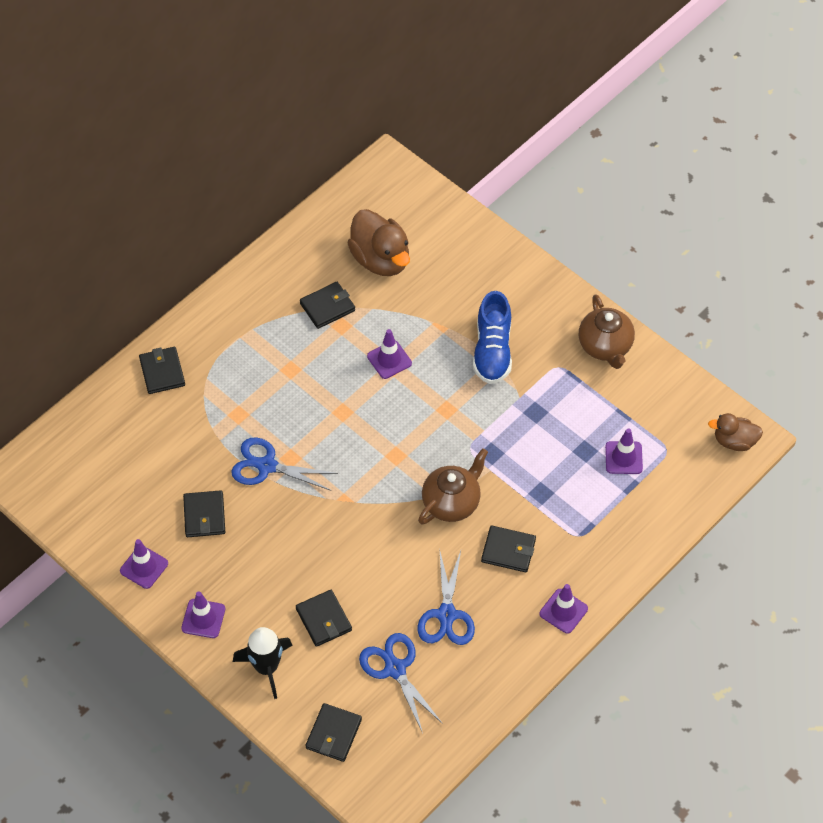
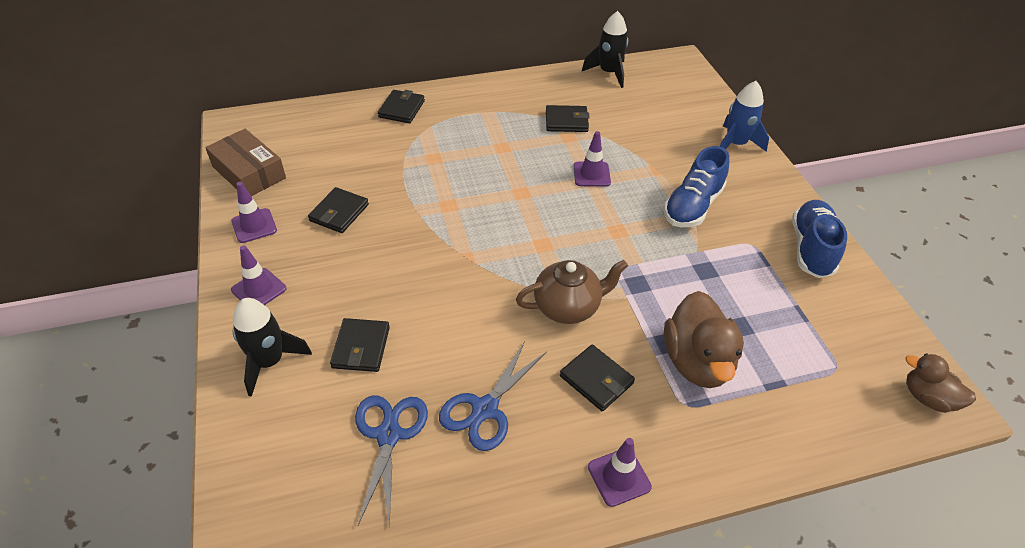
camera: 30 degrees right, 10 degrees down
blue scissors [231,437,338,491] -> none
black wallet [305,703,362,762] -> none
brown duck [348,209,410,276] -> brown duck moved to [664,291,744,388]
brown teapot [579,294,635,369] -> blue shoe [792,200,847,278]
purple traffic cone [605,428,643,474] -> none
none -> brown box [205,129,286,196]
none -> black rocket [582,11,628,88]
none -> blue rocket [720,81,769,152]

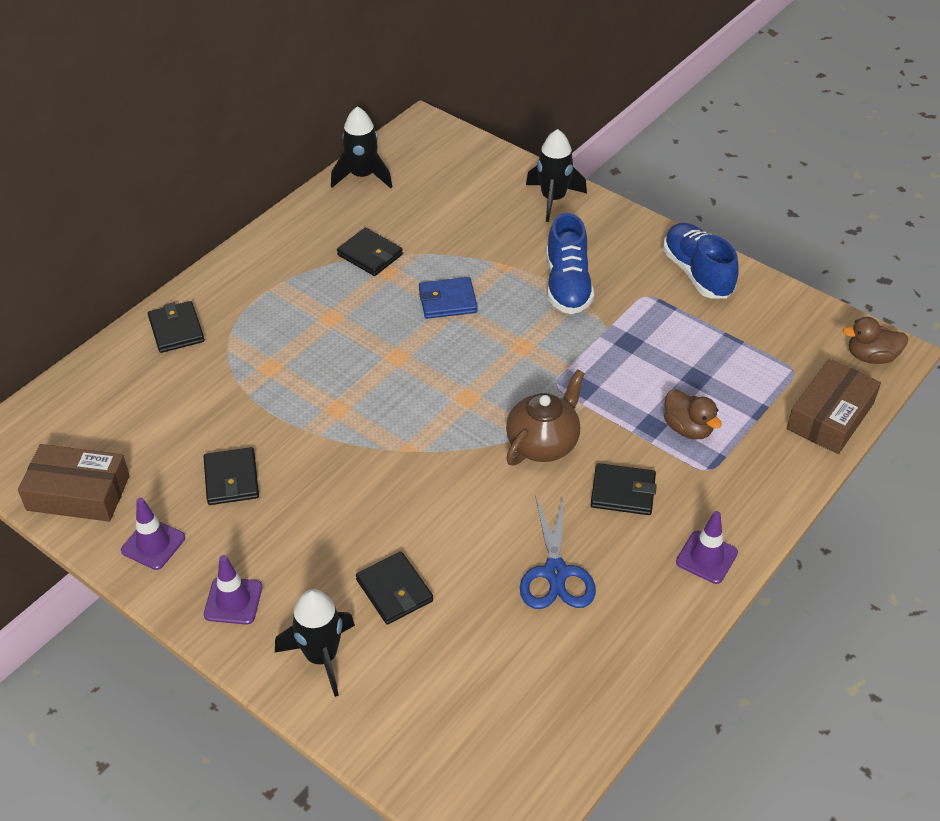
camera: 35 degrees left, 0 degrees up
blue scissors [355,395,428,528] -> none
black wallet [546,105,590,132] -> black wallet turned 75 degrees clockwise [337,228,403,276]
purple traffic cone [573,131,611,187] -> blue wallet [419,277,478,319]
brown duck [664,291,744,388] -> brown duck [664,389,722,439], size x0.59
blue rocket [720,81,769,152] -> black rocket [526,129,587,222]
none -> brown box [787,359,881,454]

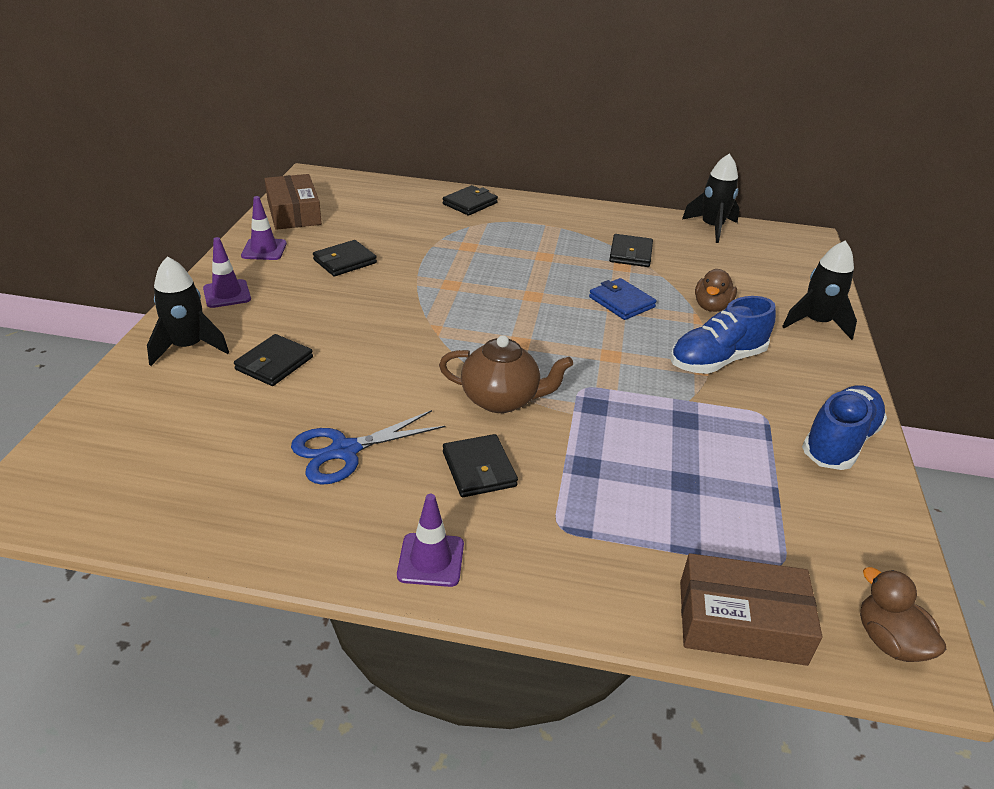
camera: 60 degrees right, 10 degrees down
brown duck [664,389,722,439] -> brown duck moved to [695,269,737,312]

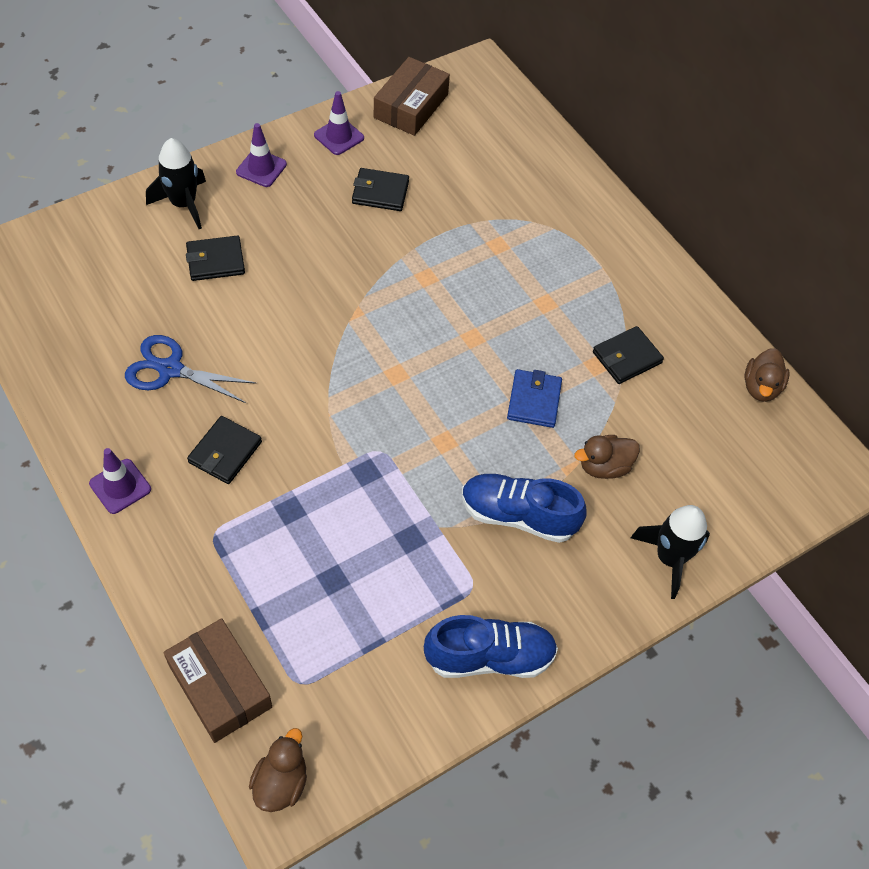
camera: 45 degrees right, 20 degrees up
brown teapot [439,335,573,413] -> none
black wallet [443,185,498,216] -> none
black rocket [682,154,740,243] -> brown duck [744,348,790,402]

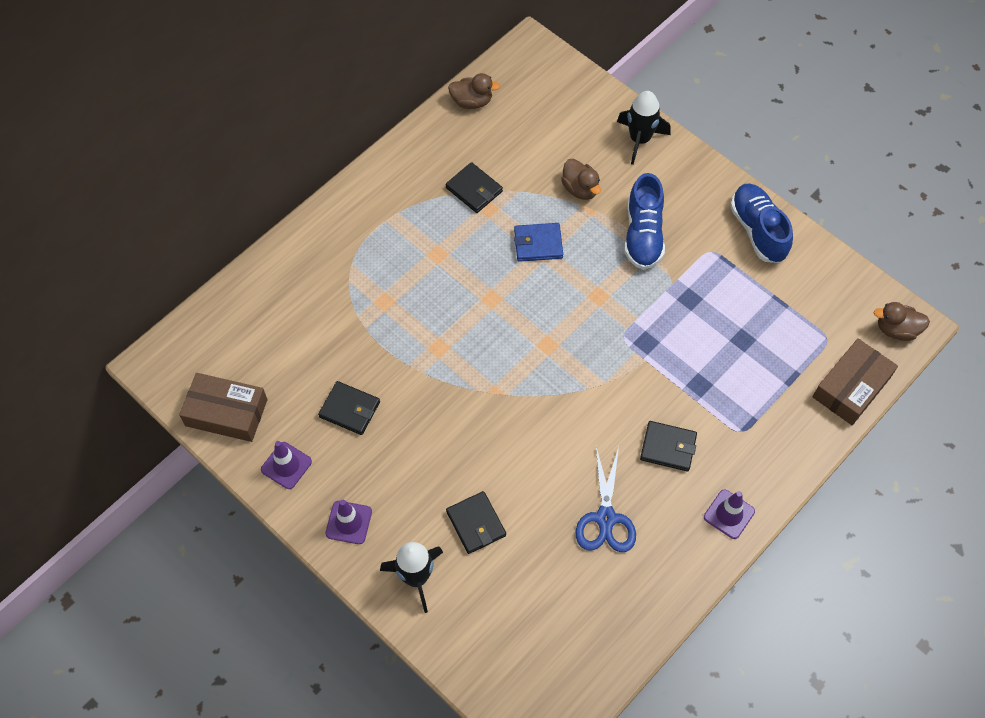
camera: 100 degrees left, 5 degrees up
black wallet [352,168,409,211] -> black wallet turned 60 degrees counterclockwise [318,381,380,435]

